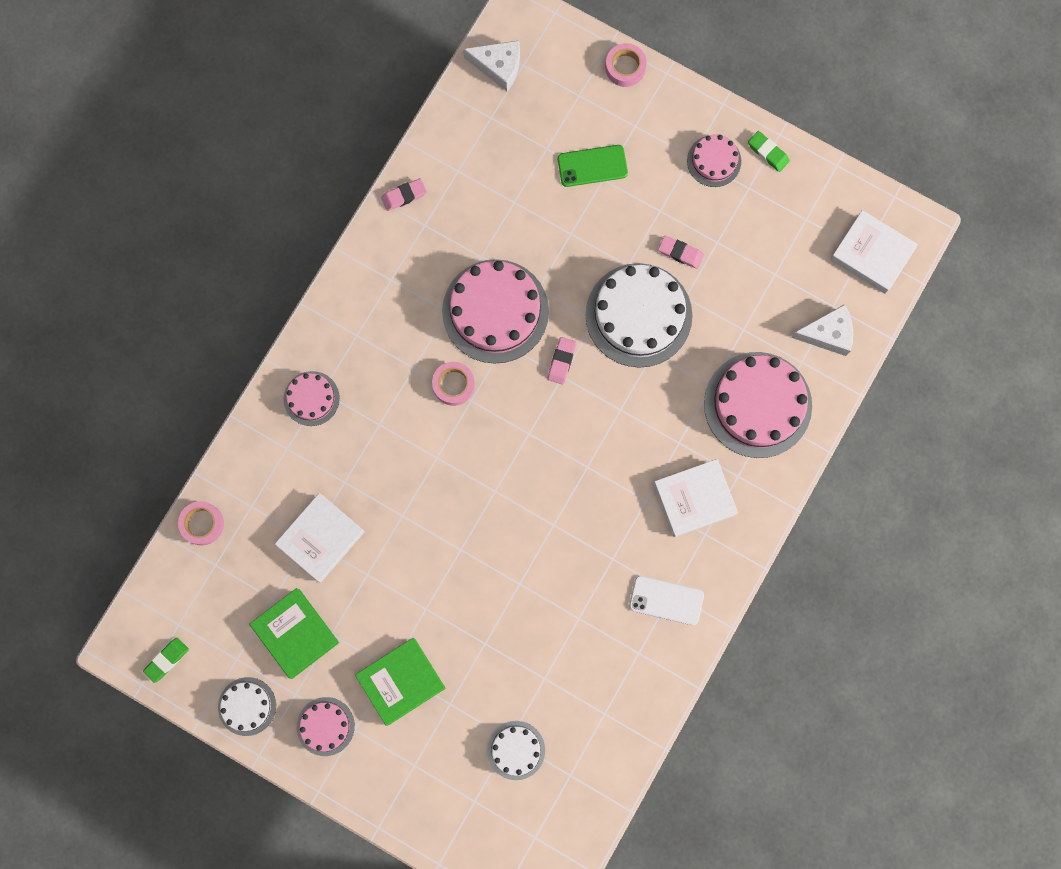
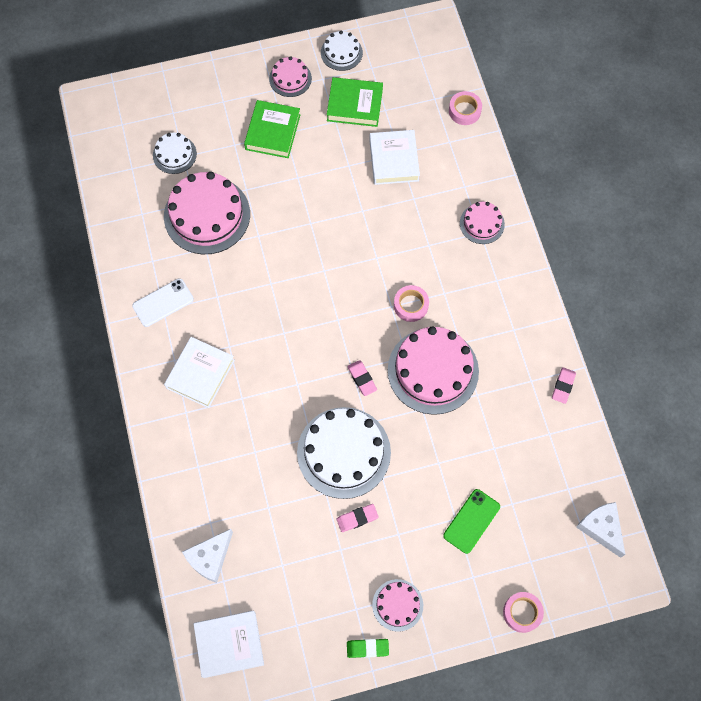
camera: 135 degrees right, 10 degrees down
green eraser [143,638,189,683] -> none
white cheese [463,40,520,91] -> white cheese turned 90 degrees clockwise [576,502,626,558]
pink cake [704,352,812,458] -> pink cake moved to [164,172,250,254]

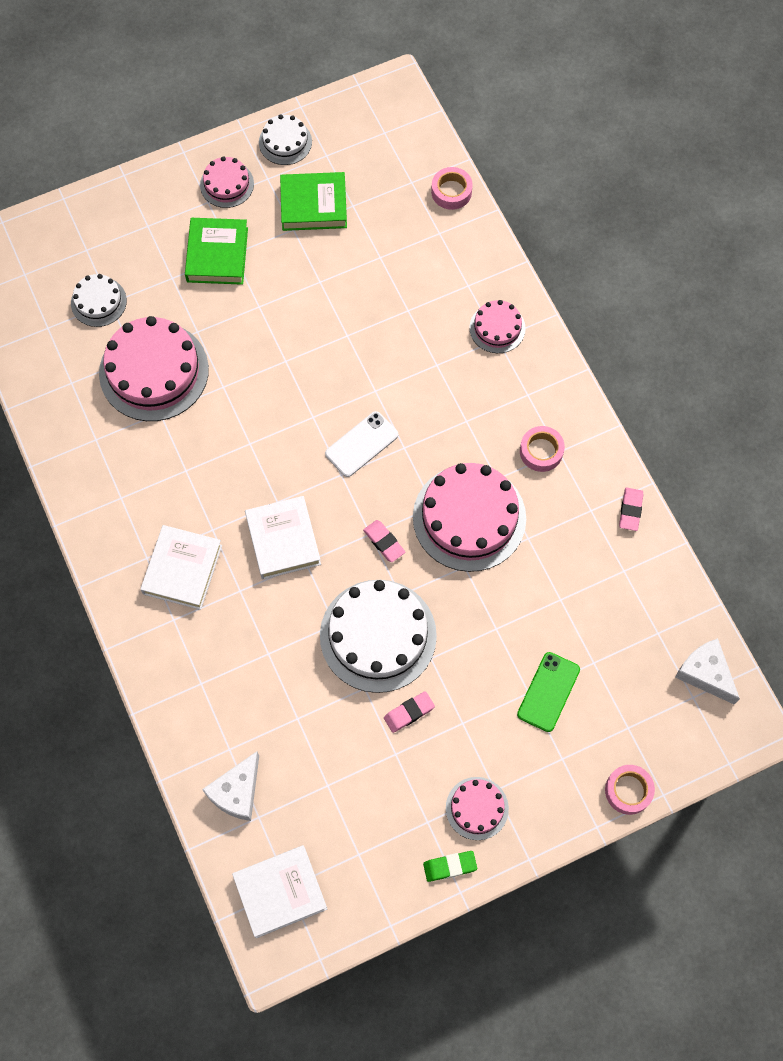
camera: 10 degrees left, 0 degrees up
white phone [132,278,194,327] -> white phone moved to [325,411,398,477]
white book [369,130,420,185] -> white book moved to [245,496,321,580]
pink tape [394,285,429,322] -> pink tape moved to [520,426,565,472]

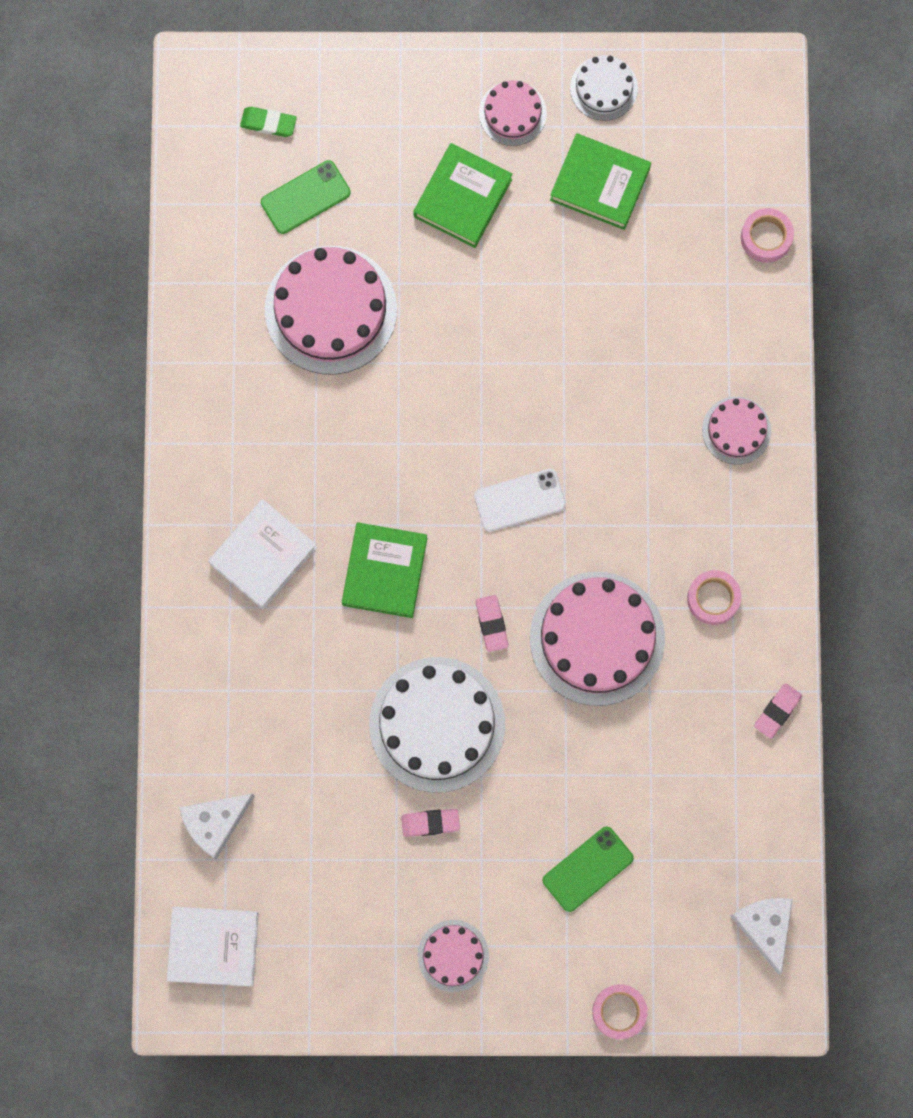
camera: 25 degrees right, 10 degrees up
white cake [71,274,127,327] -> green phone [261,160,350,234]
white book [245,496,321,580] -> green book [342,522,427,618]
green eraser [423,851,477,882] -> green eraser moved to [240,107,297,137]

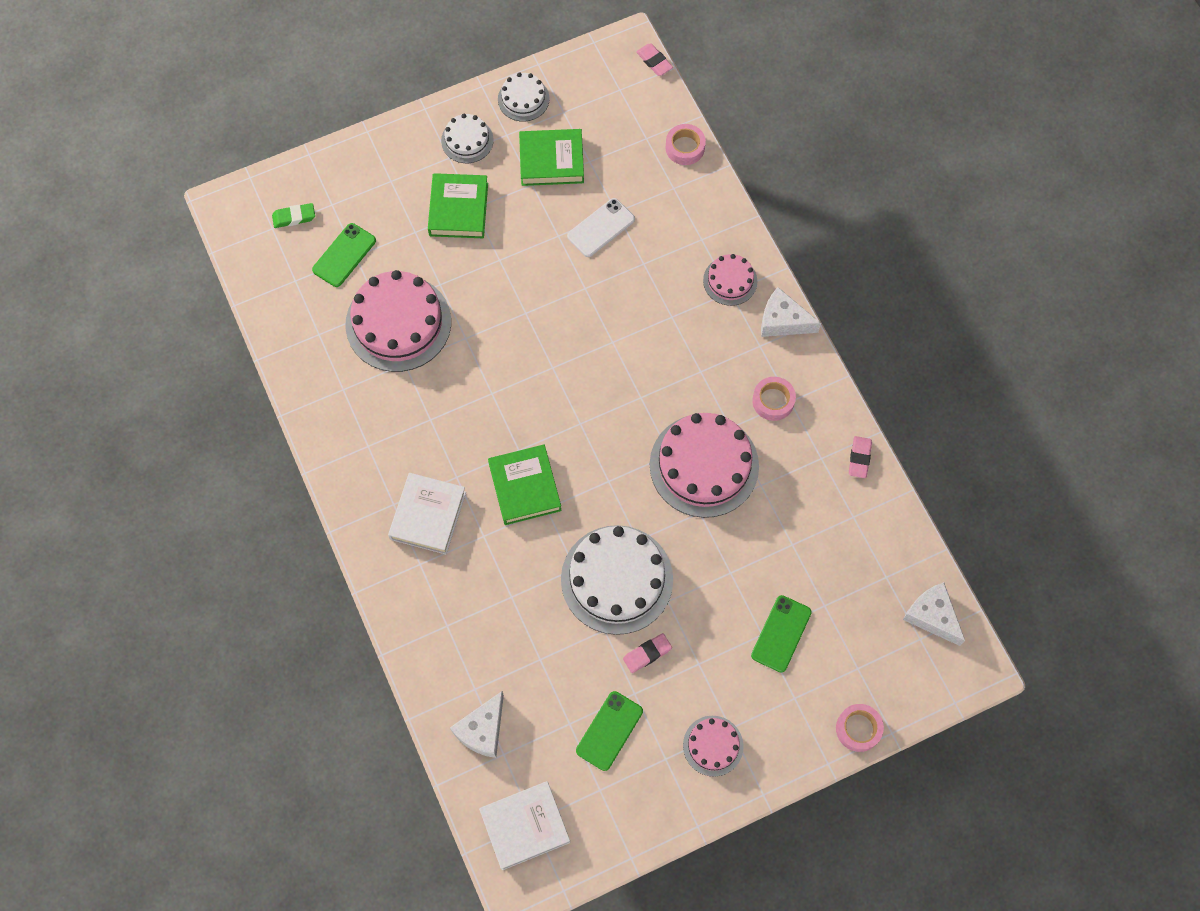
camera: 25 degrees left, 10 degrees down
white phone [474,469,566,532] -> white phone moved to [567,198,635,257]
pink eraser [476,595,509,652] -> pink eraser moved to [636,43,673,76]
pink cake [479,80,547,146] -> white cake [441,114,494,163]
none -> green phone [576,691,643,771]
none -> white cheese [761,287,821,337]

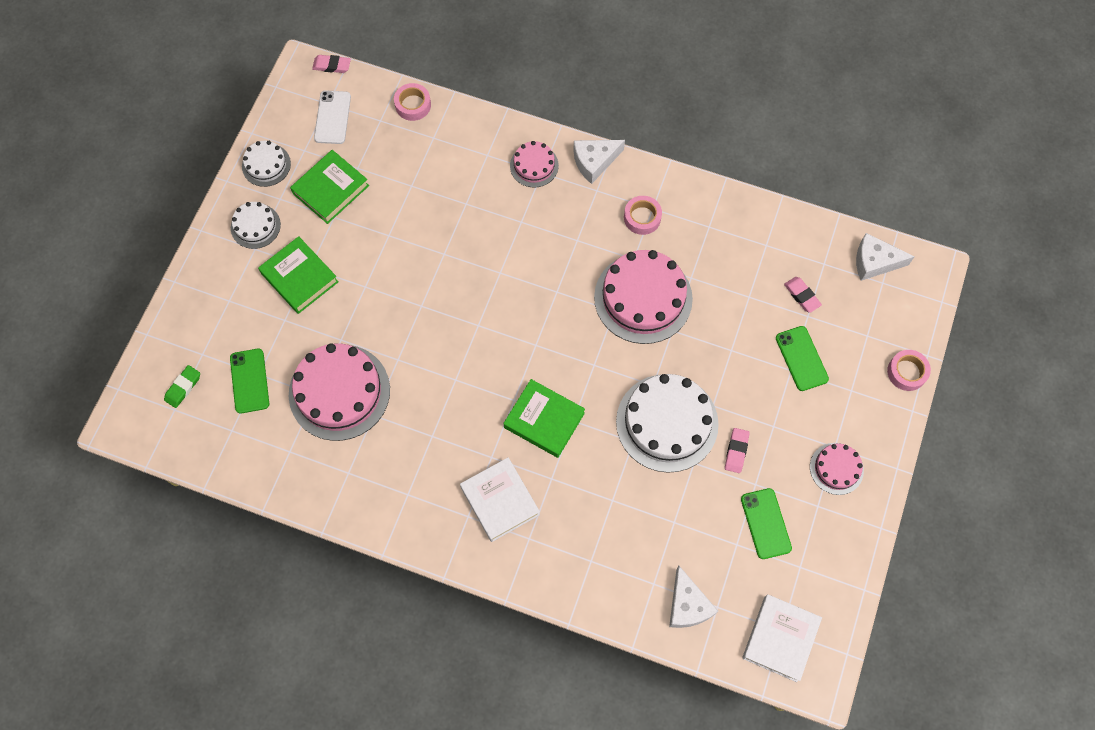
camera: 45 degrees left, 0 degrees up
white phone [567,198,635,257] -> white phone moved to [314,90,351,144]
pink eraser [849,436,872,478] -> pink eraser moved to [784,277,822,313]

